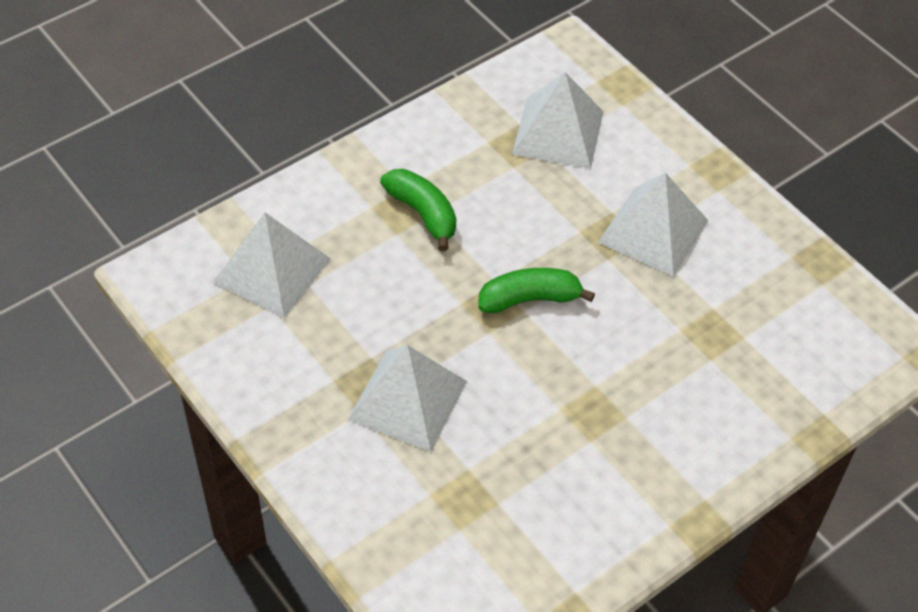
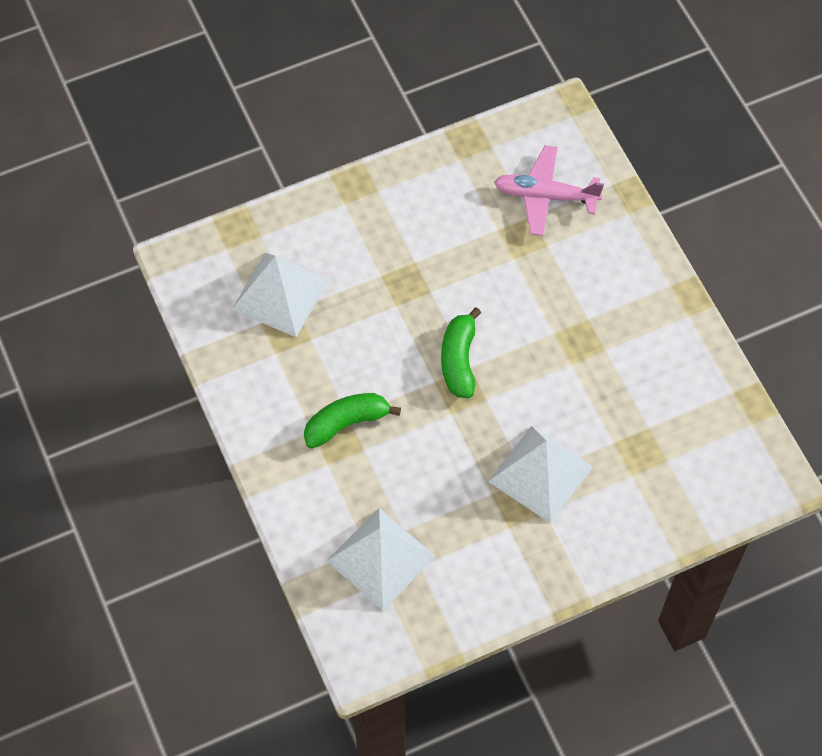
camera: 75 degrees left, 10 degrees up
white pyramid [598,173,708,277] -> none
none -> pink plane [494,145,604,236]

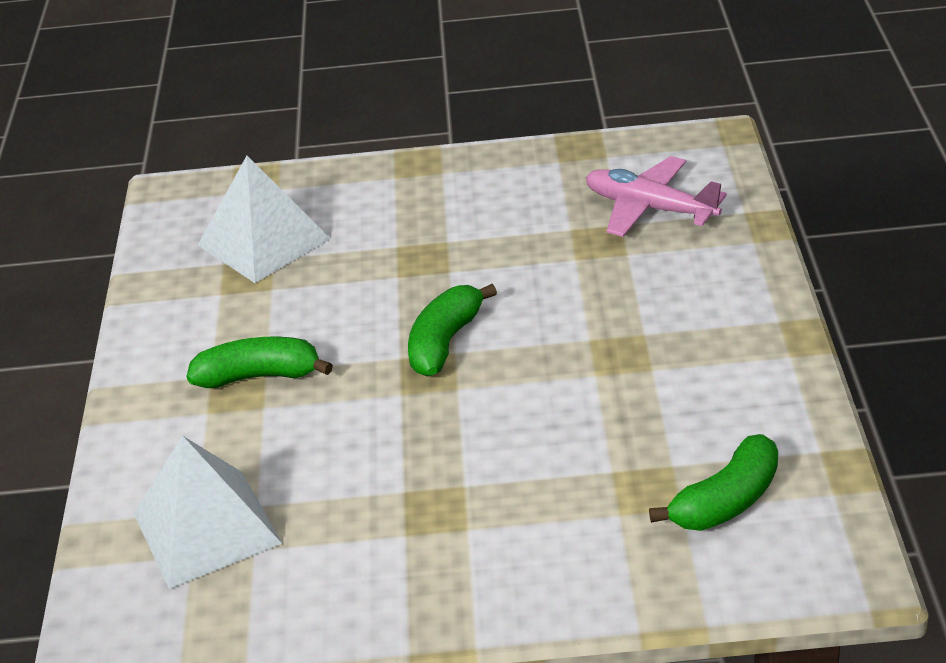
camera: 25 degrees right, 25 degrees down
white pyramid [488,426,593,524] -> none
none -> green banana [649,434,778,531]

